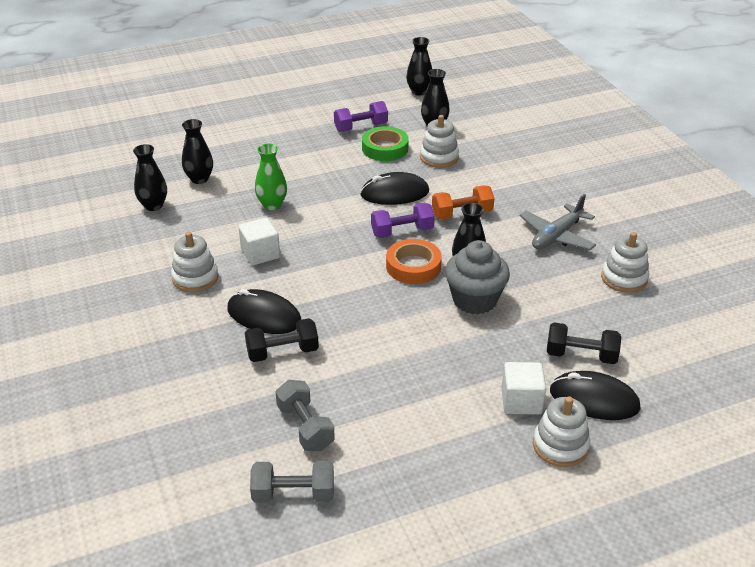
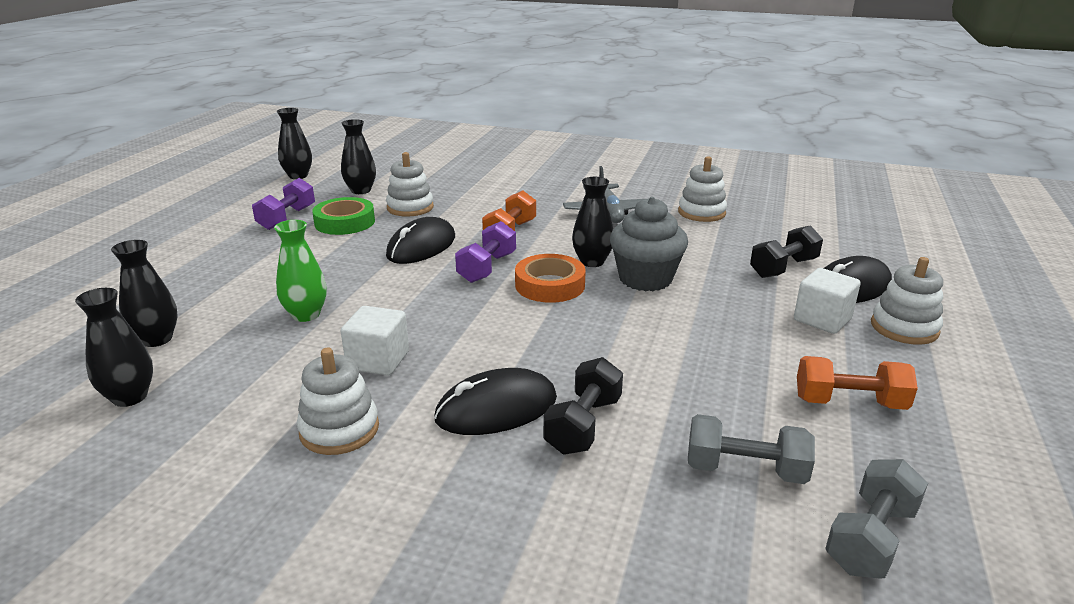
camera: 50 degrees left, 10 degrees down
none -> orange dumbbell [797,356,918,410]

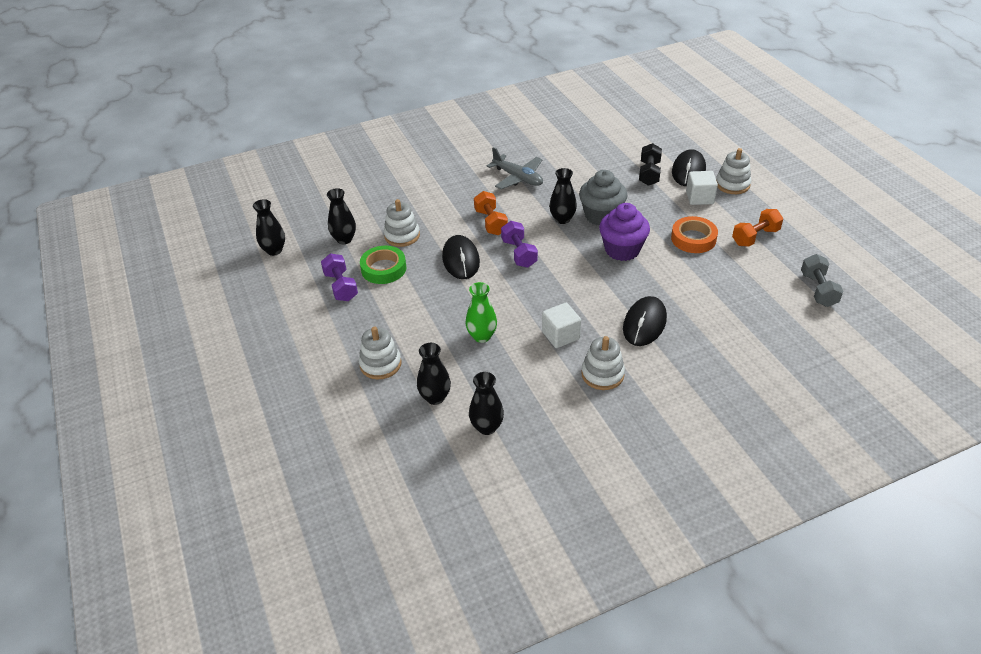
camera: 40 degrees left, 15 degrees up
orange tape [515,254,586,303] -> orange tape moved to [671,216,718,253]
black dumbbell [543,357,623,455] -> none
white stacking toy [678,156,727,222] -> white stacking toy moved to [359,326,401,379]
grey dumbbell [688,414,815,484] -> none
none -> purple cupcake [599,203,650,261]

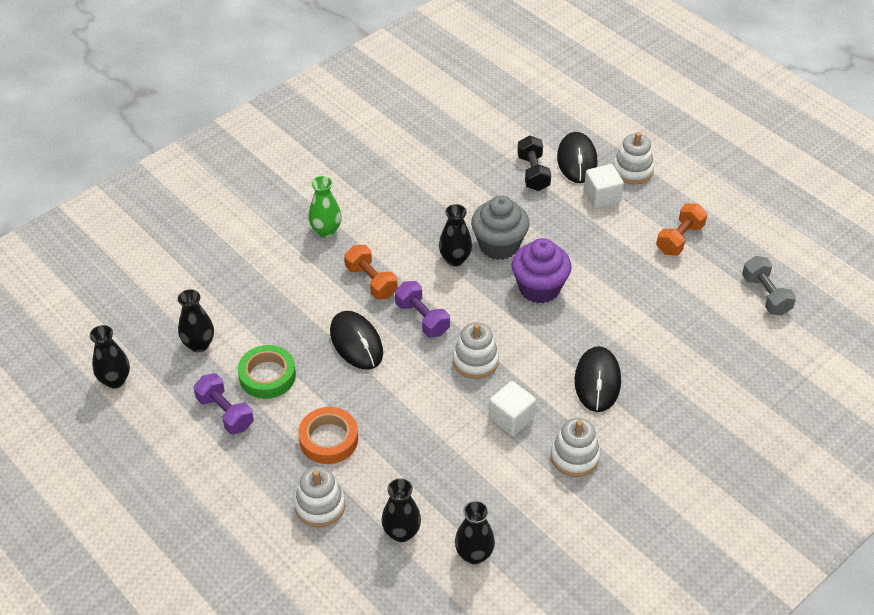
camera: 20 degrees left, 5 degrees up
white stacking toy [384,199,420,247] -> white stacking toy moved to [453,322,499,379]
green vase [465,282,497,343] -> green vase moved to [309,176,341,238]
grey plane [487,147,543,189] -> none
orange tape [671,216,718,253] -> orange tape moved to [298,407,358,464]

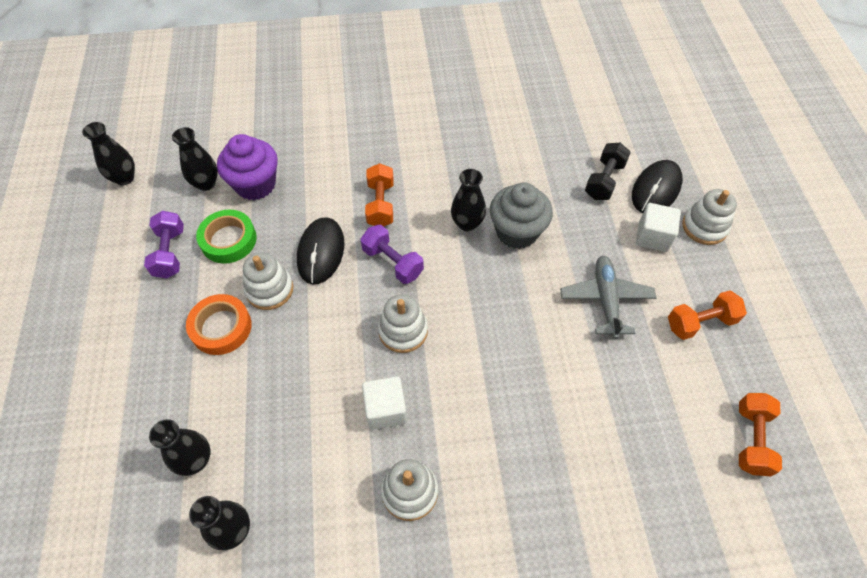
camera: 35 degrees right, 10 degrees up
white stacking toy [294,466,345,527] -> white stacking toy moved to [243,252,293,310]
green vase [309,176,341,238] -> none
purple dumbbell [395,281,450,338] -> purple dumbbell turned 45 degrees counterclockwise [361,225,424,284]
purple cupcake [511,238,572,303] -> purple cupcake moved to [217,134,278,200]
black mouse [575,346,621,412] -> none
grey dumbbell [742,256,796,316] -> orange dumbbell [739,393,782,476]
none -> grey plane [560,256,656,339]

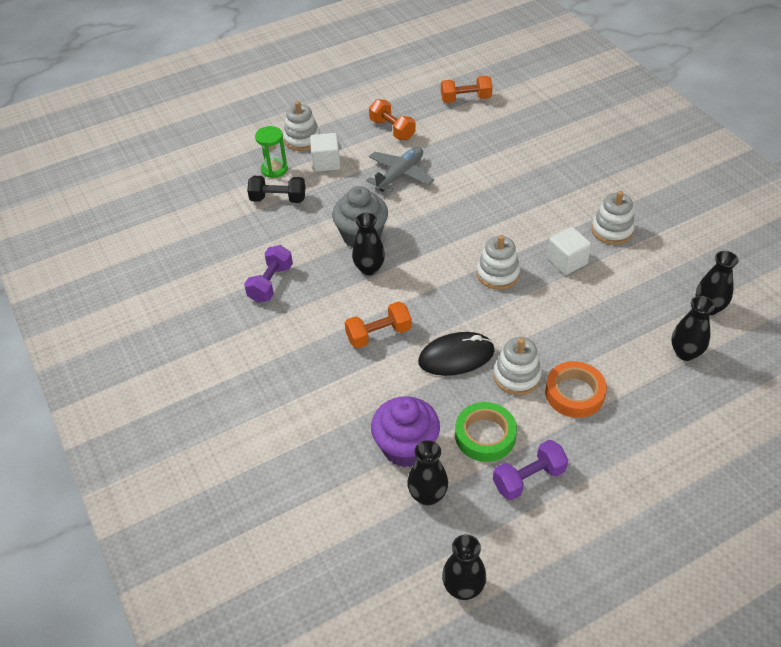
camera: 110 degrees left, 10 degrees down
purple dumbbell [361,225,424,284] -> purple dumbbell moved to [244,245,293,303]
grey plane [560,256,656,339] -> grey plane turned 150 degrees clockwise [366,147,434,193]
black mouse [632,160,683,213] -> green hourglass [255,126,288,178]

